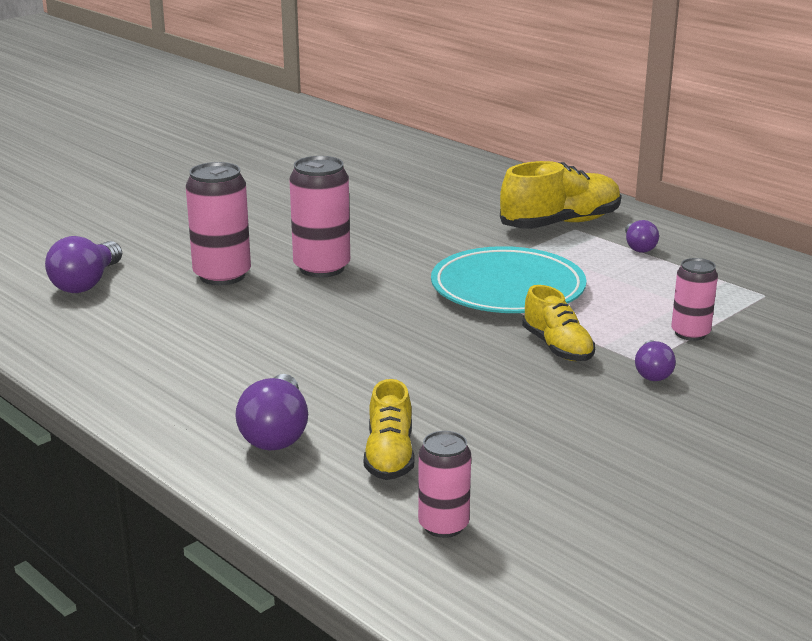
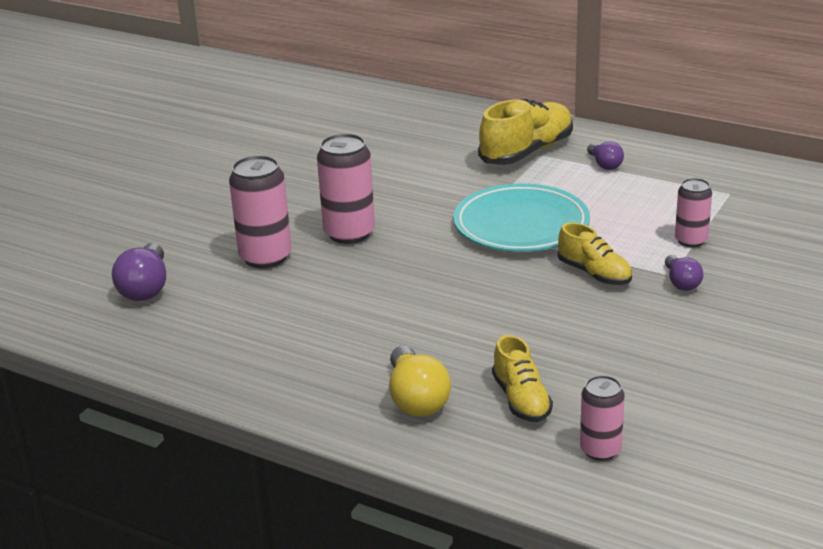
camera: 15 degrees left, 5 degrees up
purple light bulb [235,374,308,450] -> yellow light bulb [389,346,451,417]

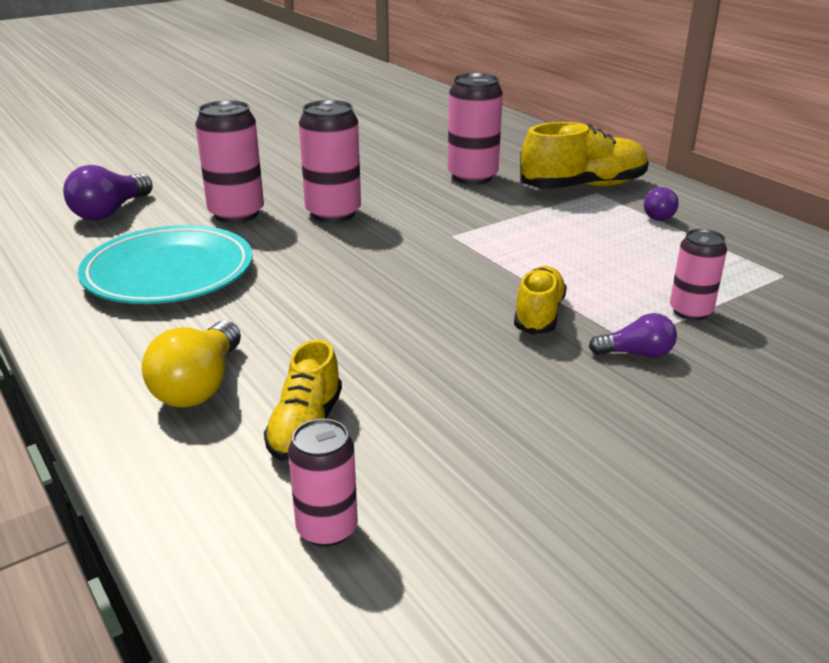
camera: 25 degrees right, 0 degrees up
turquoise plate [453,184,590,252] -> turquoise plate moved to [78,225,253,304]
yellow shoe [558,222,632,285] -> yellow shoe turned 150 degrees counterclockwise [514,266,567,335]
purple light bulb [665,255,703,291] -> purple light bulb turned 105 degrees counterclockwise [589,313,677,358]
none -> pink can [448,73,503,184]

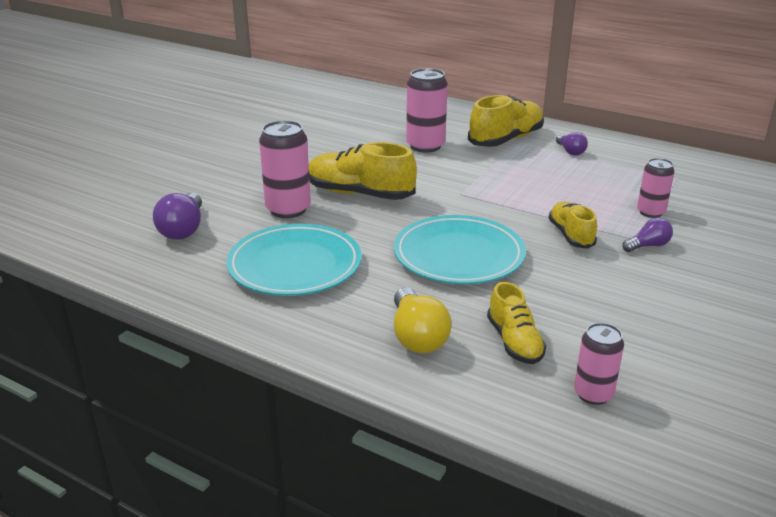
camera: 25 degrees left, 0 degrees up
pink can [299,100,361,222] -> yellow shoe [309,142,417,200]
none -> turquoise plate [394,215,526,284]

